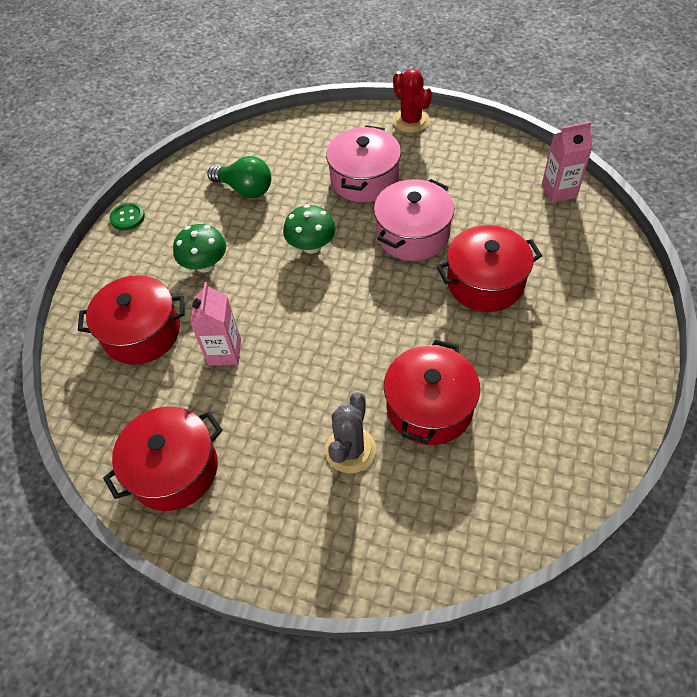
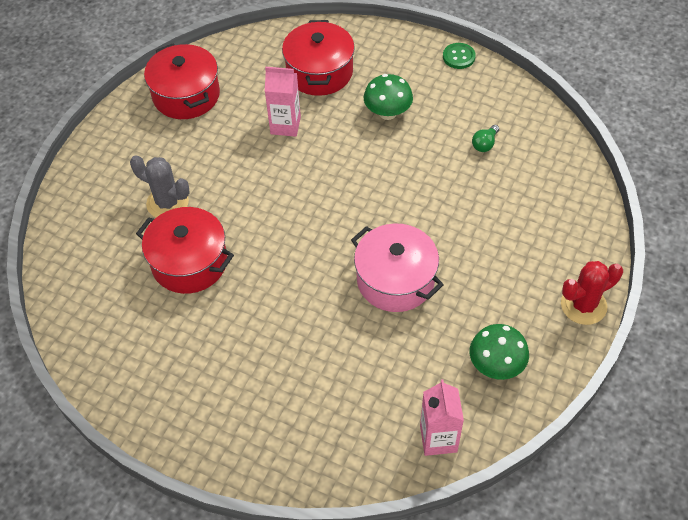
camera: 95 degrees right, 0 degrees up
green light bulb [207,156,271,198] -> green light bulb [472,125,499,152], size x0.54
green mushroom [283,204,336,254] -> green mushroom moved to [470,324,529,380]
pink pot [326,125,401,202] -> none
red pot [436,225,542,312] -> none

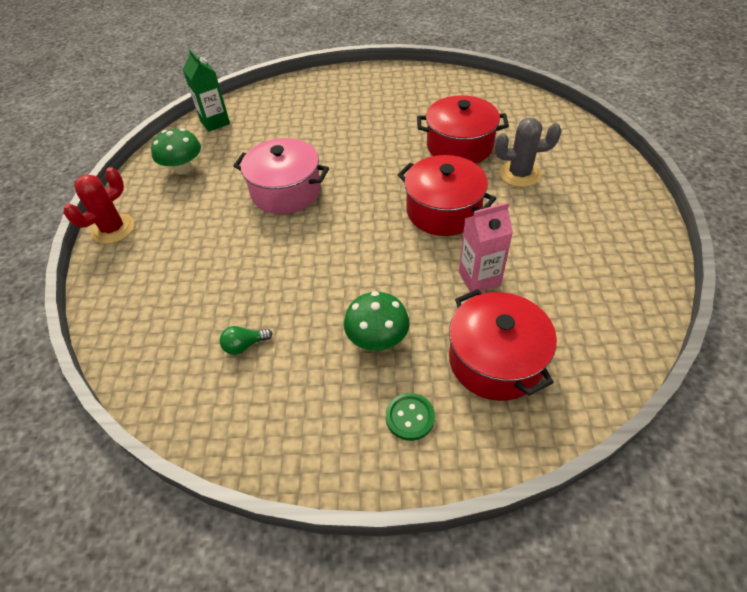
camera: 155 degrees right, 5 degrees down
red pot [144,43,220,119] -> red pot moved to [398,155,496,236]
pink carton [420,379,464,456] -> green carton [183,49,230,132]
green button [443,43,476,69] -> green button moved to [386,393,435,441]
green light bulb [472,125,499,152] -> green light bulb turned 120 degrees counterclockwise [220,326,272,355]

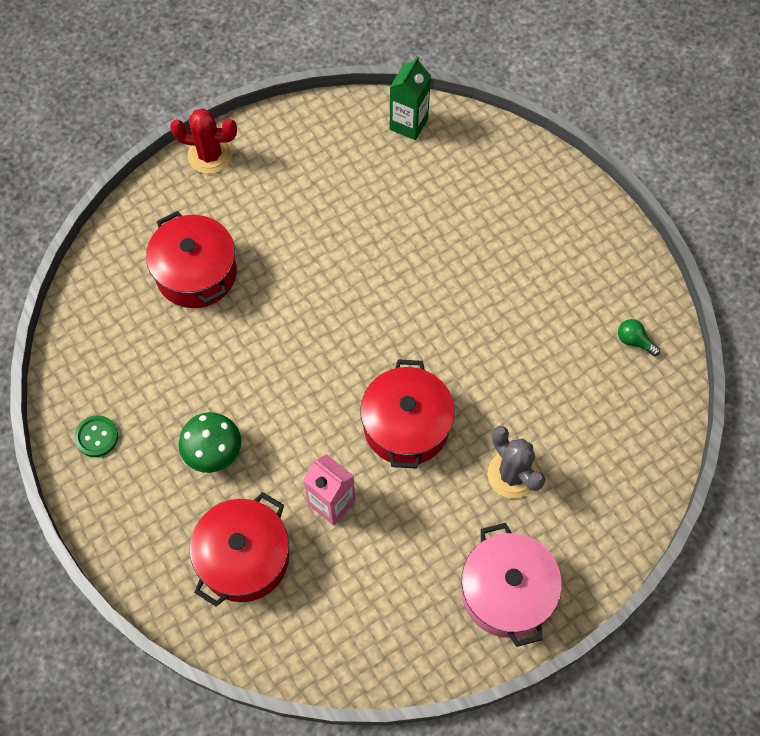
camera: 55 degrees right, 15 degrees up
green mushroom [151,128,201,175] -> none
green light bulb [220,326,272,355] -> green light bulb moved to [618,319,660,356]
pink pot [233,138,329,214] -> pink pot moved to [462,523,562,647]
green button [386,393,435,441] -> green button moved to [74,415,118,457]
red pot [417,95,509,164] -> red pot moved to [146,211,237,308]

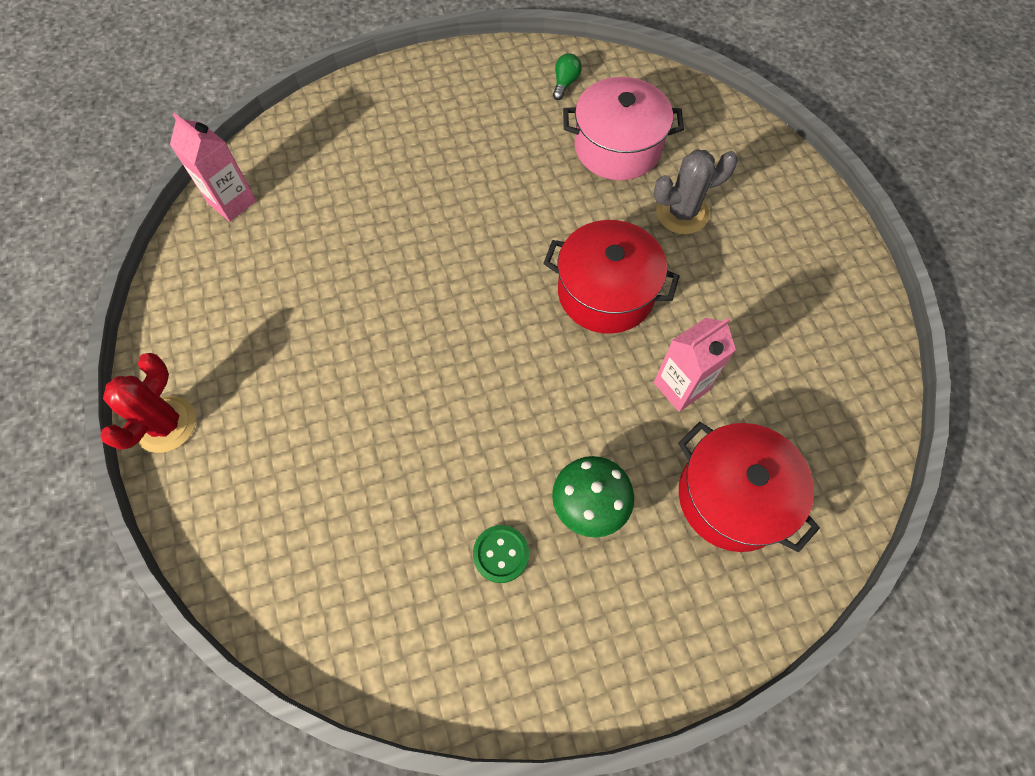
camera: 75 degrees left, 0 degrees up
green button [74,415,118,457] -> green button moved to [473,525,529,583]
red pot [146,211,237,308] -> none
green carton [390,56,431,140] -> pink carton [170,113,257,222]
pink pot [462,523,562,647] -> pink pot moved to [563,77,684,180]
green light bulb [618,319,660,356] -> green light bulb turned 150 degrees clockwise [553,54,582,100]

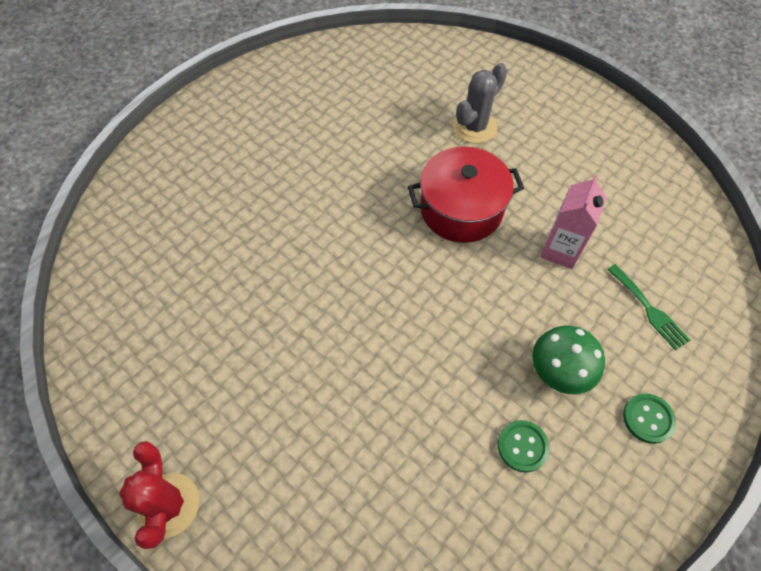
camera: 30 degrees left, 5 degrees down
pink carton [170,113,257,222] -> none
green light bulb [553,54,582,100] -> none
pink pot [563,77,684,180] -> none
red pot [678,422,820,552] -> green fork [607,264,690,351]
none -> green button [623,394,676,444]

